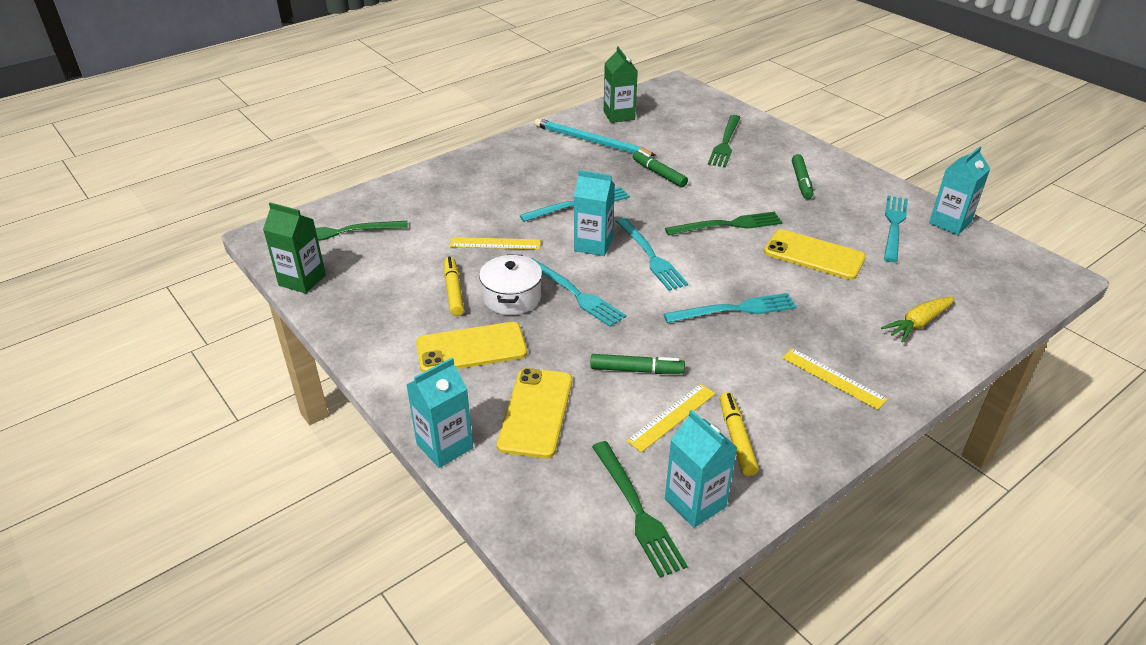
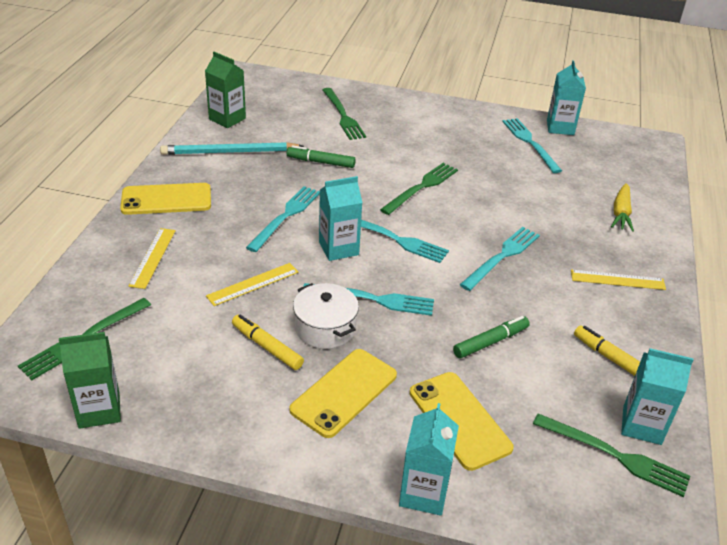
camera: 40 degrees left, 0 degrees up
yellow ruler [626,384,716,452] -> yellow ruler moved to [128,228,176,289]
yellow phone [764,229,866,280] -> yellow phone moved to [120,183,211,215]
green marker [792,154,813,199] -> none

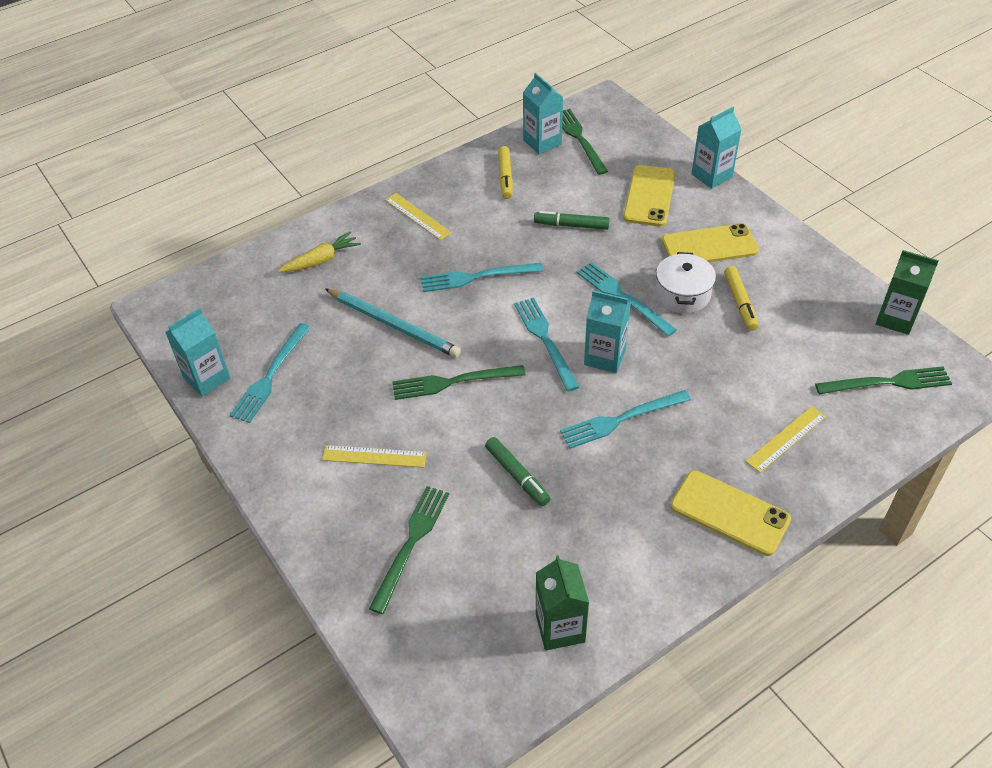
camera: 135 degrees left, 10 degrees up
turquoise pencil [160,142,304,155] -> turquoise pencil moved to [325,288,461,358]
yellow ruler [206,263,298,306] -> yellow ruler moved to [322,445,427,468]

